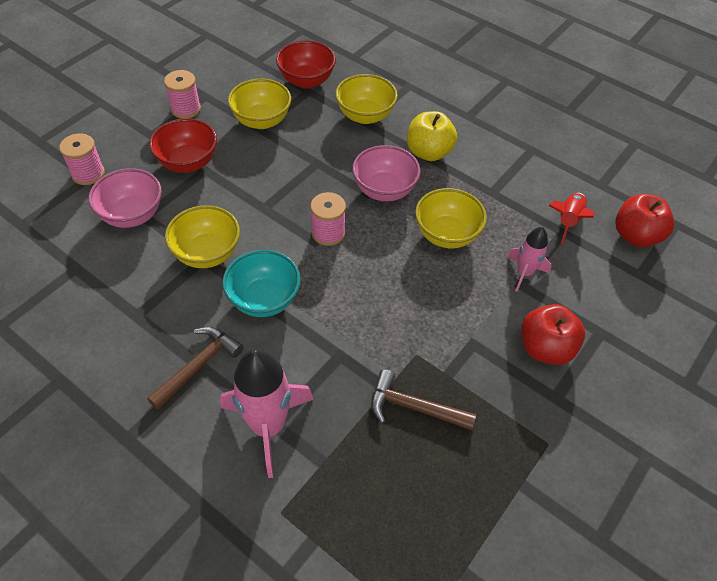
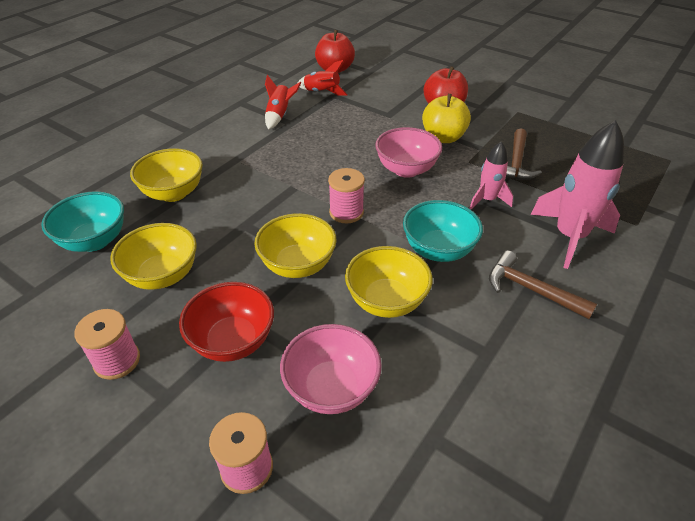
camera: 90 degrees left, 10 degrees down
red bowl [276,41,336,89] -> turquoise bowl [41,191,124,252]
pink bowl [352,145,420,201] -> pink bowl moved to [375,127,442,178]
yellow apple [407,111,457,161] -> yellow apple moved to [422,94,471,143]
yellow bowl [415,188,487,248] -> yellow bowl moved to [254,213,337,278]
pink rocket [507,227,552,292] -> pink rocket moved to [469,141,513,210]
none -> red rocket [265,75,301,129]

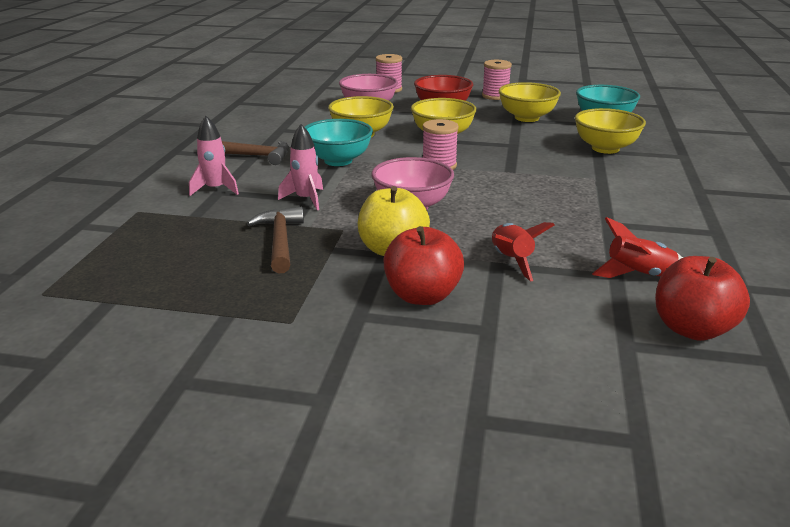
camera: 155 degrees right, 15 degrees down
red rocket [265,75,301,129] -> red rocket moved to [492,222,555,282]
pink rocket [530,120,624,269] -> pink rocket [189,116,239,196], size x0.56

